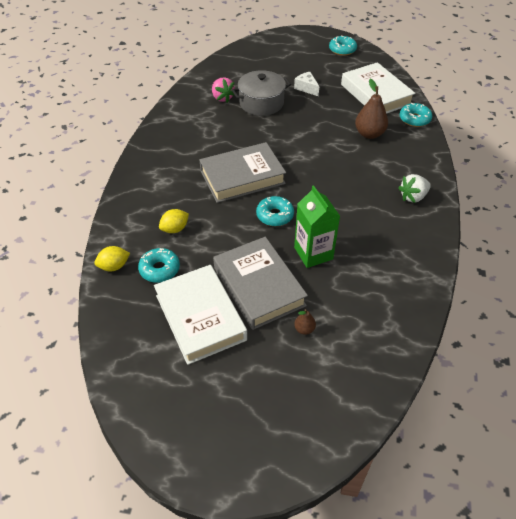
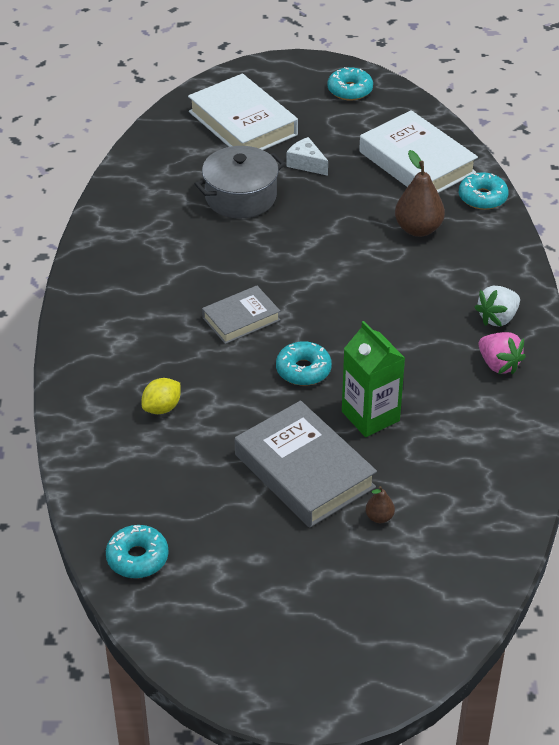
camera: 10 degrees left, 5 degrees down
yellow lemon [94,246,130,271] -> none
turquoise donut [138,248,180,283] -> turquoise donut moved to [106,525,169,578]
white book [154,265,247,365] -> white book moved to [188,74,298,150]
grey book [200,142,286,203] -> grey book [202,286,280,344], size x0.58
pink strawberry [212,77,235,103] -> pink strawberry moved to [478,332,526,374]

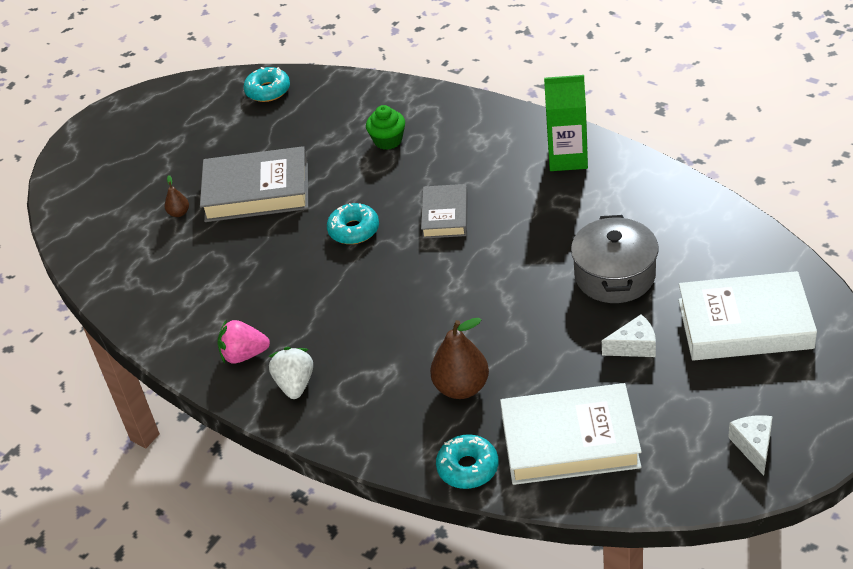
camera: 130 degrees right, 0 degrees up
yellow lemon [142,378,181,414] -> green cupcake [366,105,405,150]
turquoise donut [327,67,373,101] -> white cheese [728,415,773,476]
green carton [342,321,405,437] -> green carton moved to [544,75,588,171]

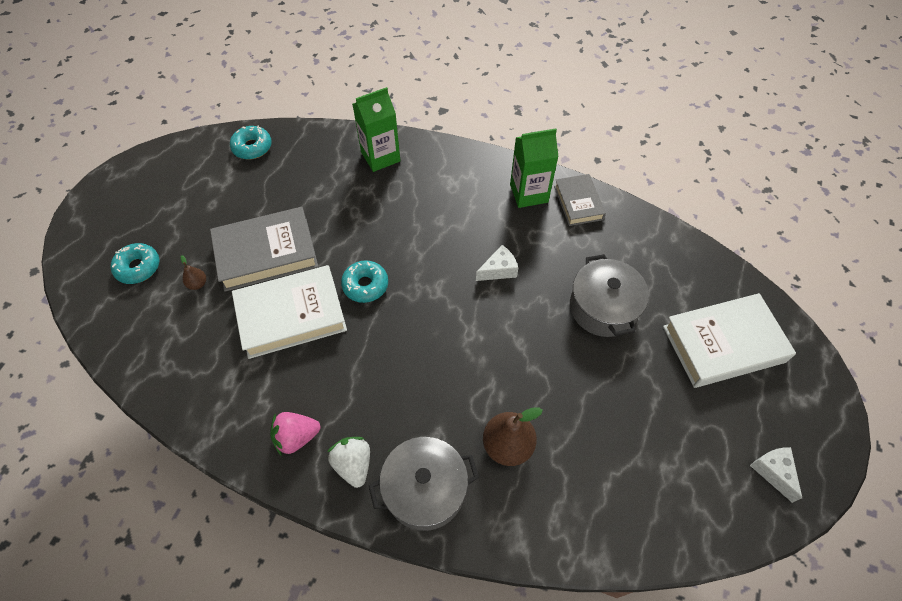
camera: 20 degrees left, 15 degrees up
green cupcake [366,105,405,150] -> none
grey book [421,184,468,239] -> grey book moved to [554,174,606,226]
turquoise donut [436,434,498,489] -> turquoise donut moved to [111,243,159,284]
white book [500,383,642,485] -> white book moved to [232,265,347,359]
white cheese [602,314,656,357] -> white cheese moved to [476,245,518,281]
none -> green carton [353,87,400,172]
none -> grey pot [369,437,479,531]

